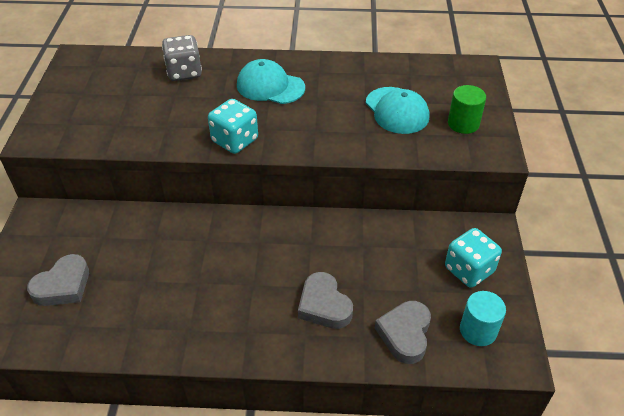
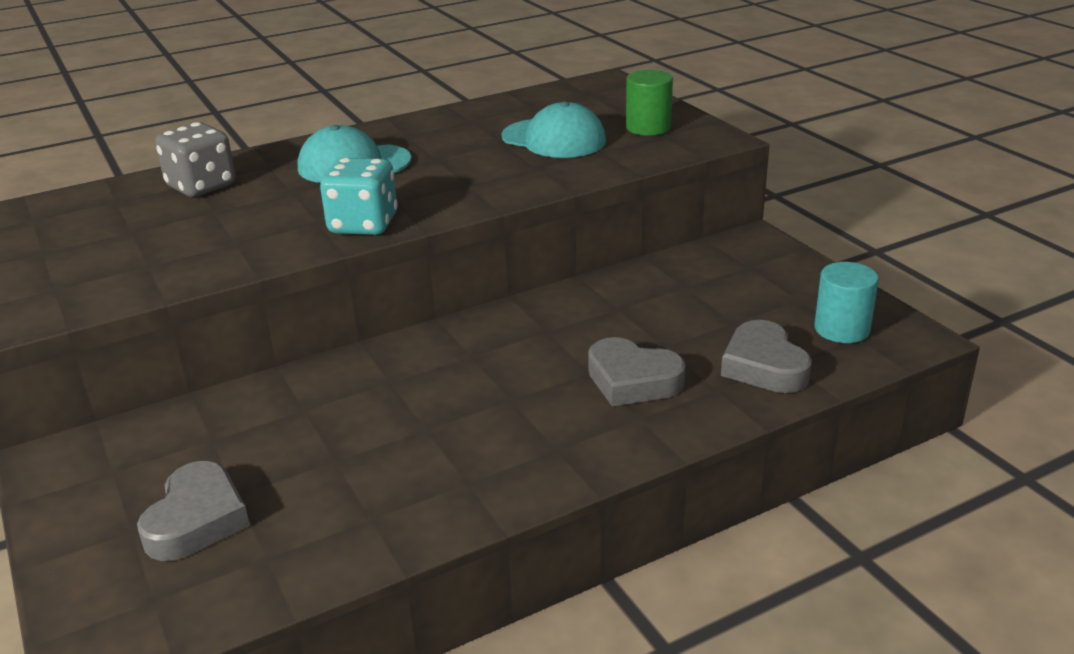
camera: 30 degrees left, 15 degrees down
turquoise dice [445,228,502,288] -> none

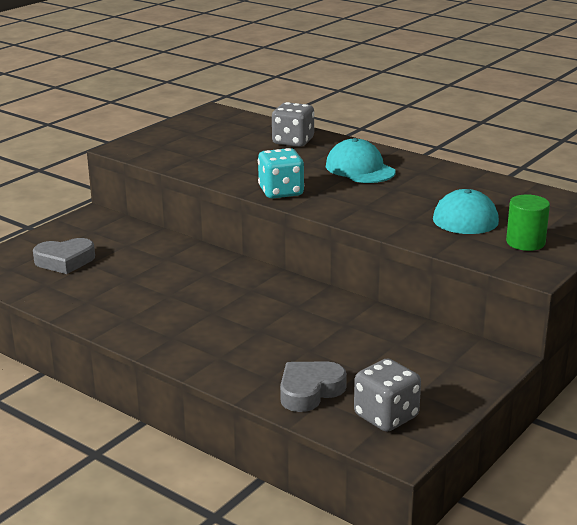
camera: 65 degrees right, 5 degrees down
grey heart [588,337,686,406] -> none
turquoise cylinder [814,262,878,343] -> grey dice [354,358,421,432]

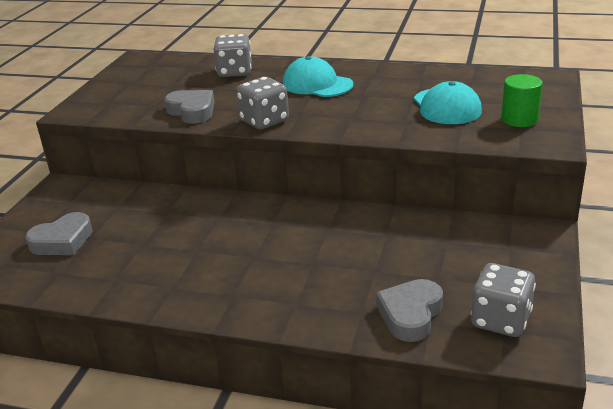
camera: 20 degrees left, 5 degrees up
turquoise dice [258,148,304,199] -> grey dice [237,77,289,129]
none -> grey heart [164,90,215,124]

